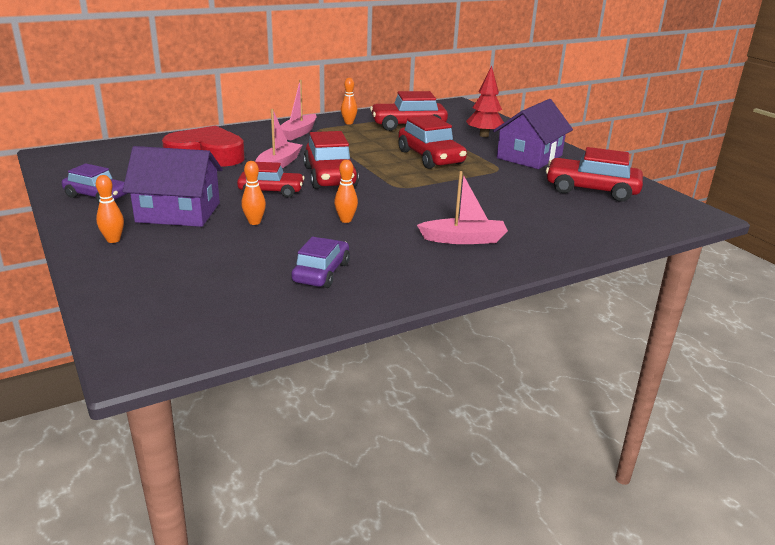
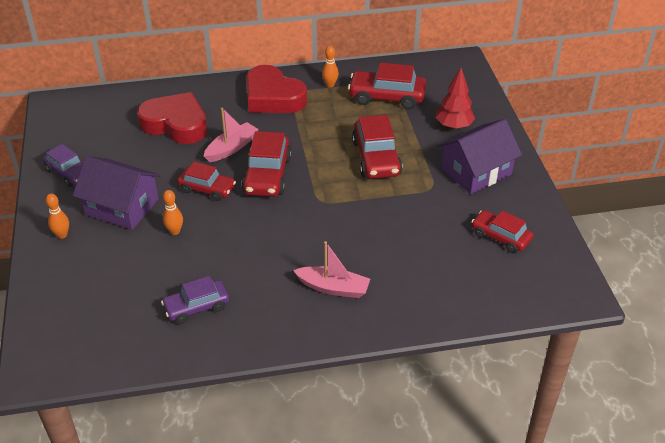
camera: 20 degrees right, 15 degrees up
pink boat [280,80,317,140] -> red heart [246,65,307,113]
purple car [291,237,350,288] -> purple car turned 150 degrees counterclockwise [161,276,229,324]
orange bowling pin [334,160,358,223] -> none
red car [546,147,643,202] -> red car [471,210,533,253], size x0.66

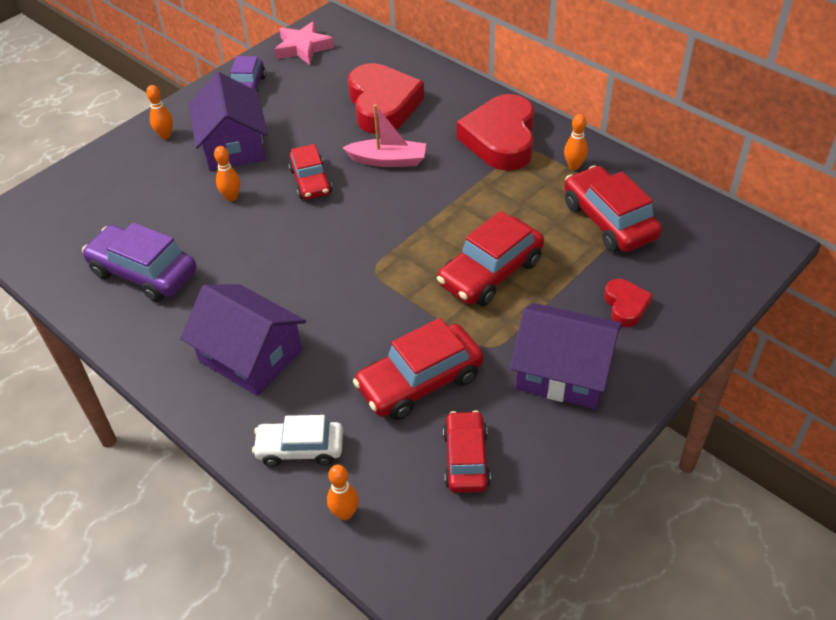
camera: 55 degrees right, 5 degrees up
purple car [161,276,229,324] -> purple car [82,222,197,302], size x1.51
red car [241,131,292,197] -> red car moved to [353,318,484,420]
pink boat [293,241,370,298] -> purple house [180,284,306,396]
red tree [435,68,475,129] -> red heart [604,279,653,327]
none -> white car [252,415,343,467]
none -> pink star [275,21,334,65]
none -> orange bowling pin [327,465,359,520]

